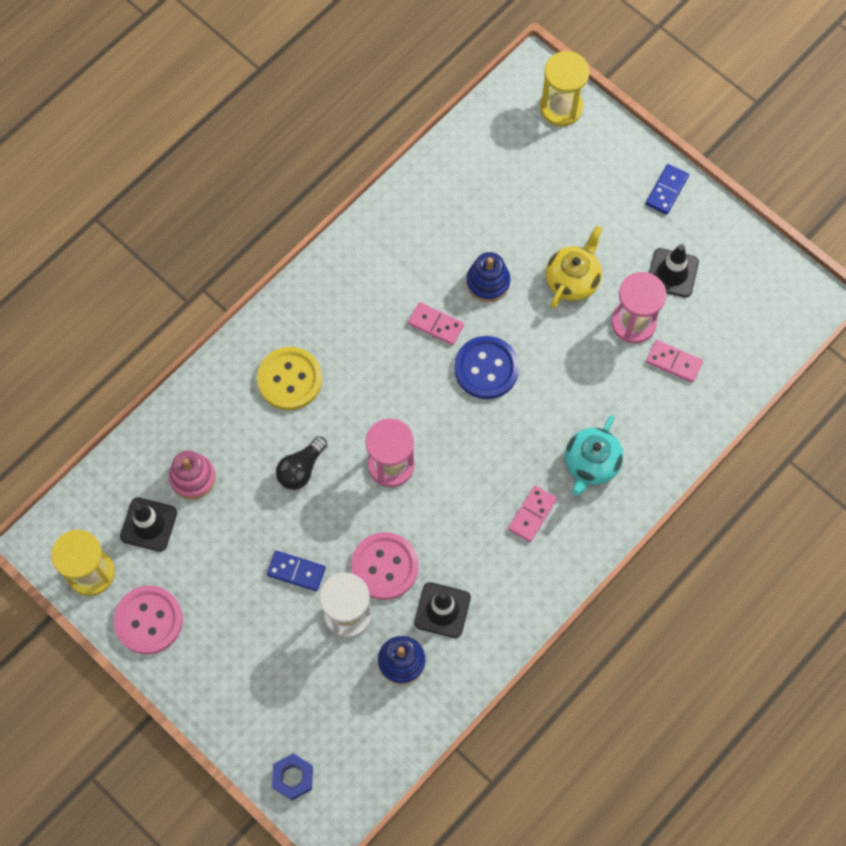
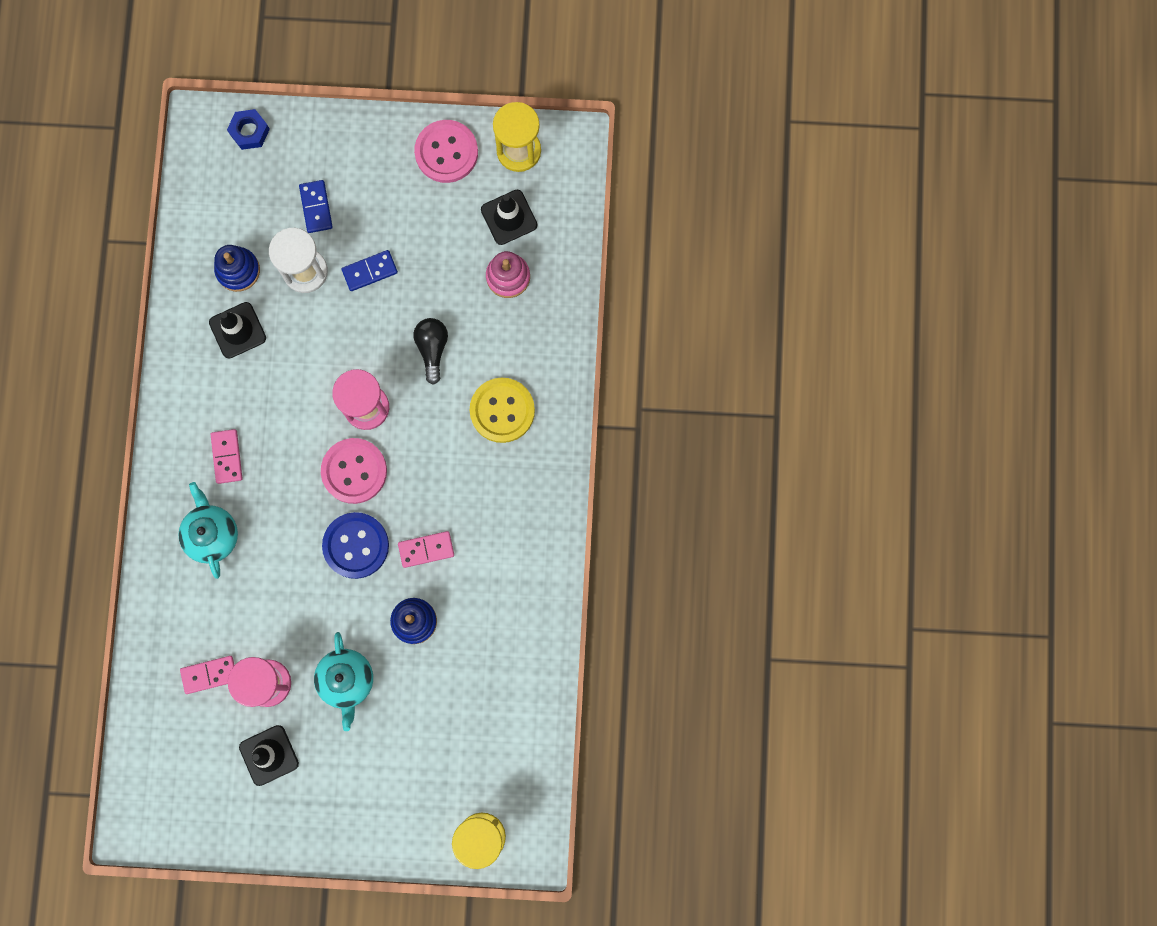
camera: 140 degrees right, 10 degrees up
pink button [351,532,419,600] -> pink button moved to [321,438,387,504]
yellow teapot [546,226,602,309] -> turquoise teapot [314,632,373,731]
blue domino [646,164,689,215] -> blue domino moved to [299,180,333,233]

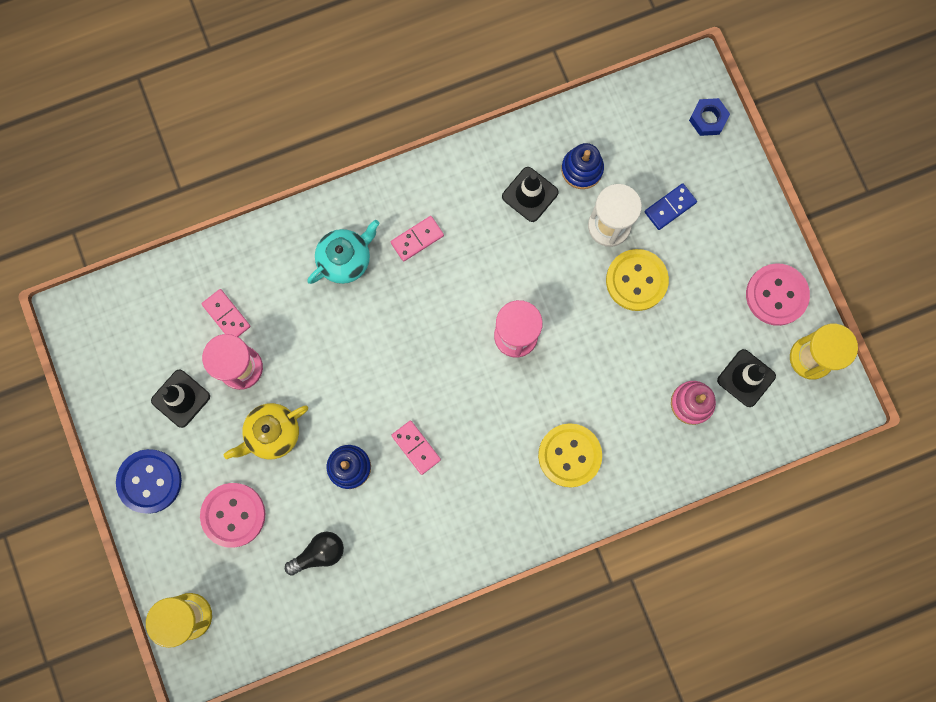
camera: 65 degrees right, 0 degrees up
turquoise teapot [314,632,373,731] -> yellow teapot [224,403,308,459]
pink button [321,438,387,504] -> pink button moved to [200,483,265,548]
blue button [322,512,389,579] -> blue button moved to [116,449,182,514]
blue domino [342,250,398,291] -> yellow button [606,249,669,311]
black light bulb [413,318,448,385] -> black light bulb moved to [285,532,344,576]

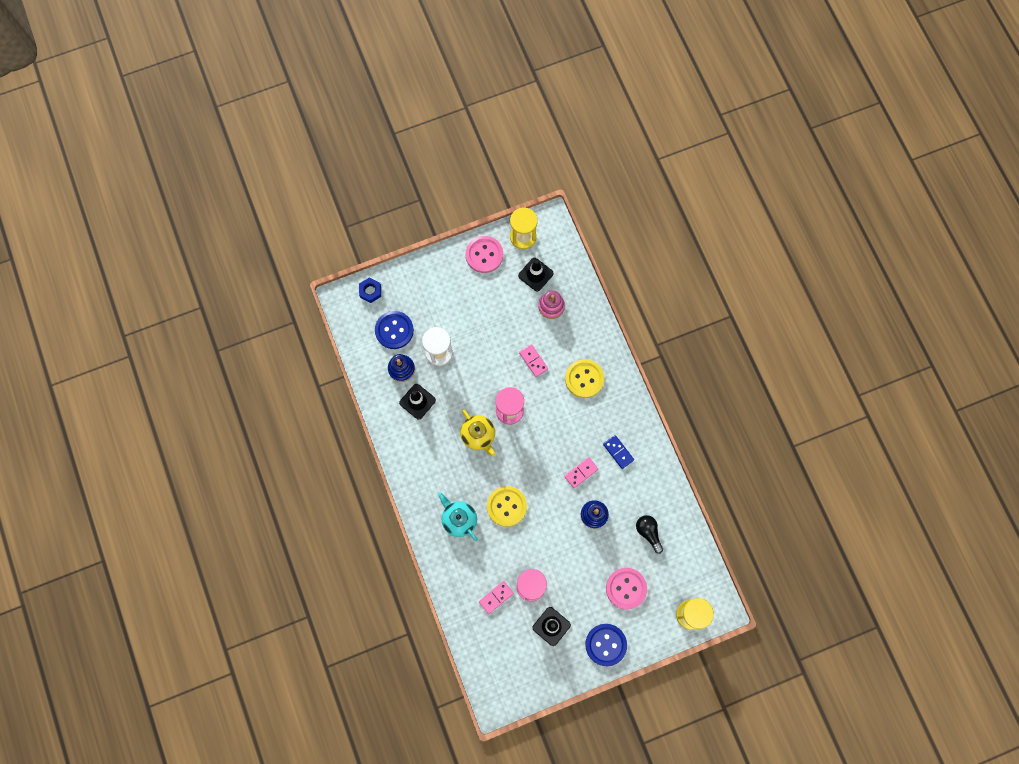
camera: 90 degrees left, 5 degrees down
yellow teapot [224,403,308,459] -> yellow teapot moved to [460,409,496,456]
pink domino [391,216,444,261] -> pink domino moved to [519,344,548,377]
yellow button [606,249,669,311] -> yellow button moved to [487,486,527,527]
blue domino [645,183,697,230] -> blue domino moved to [603,435,634,469]
none -> blue button [375,311,414,349]

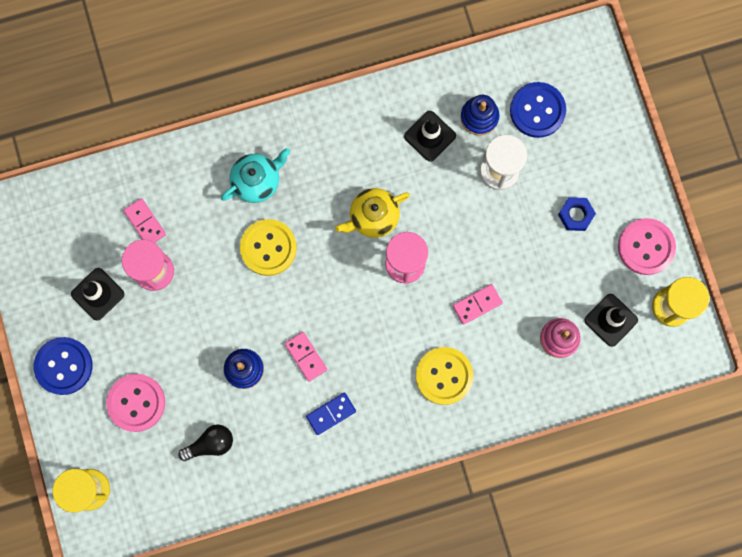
camera: 95 degrees right, 5 degrees up
blue nut [359,277,381,303] -> blue nut moved to [558,197,596,231]

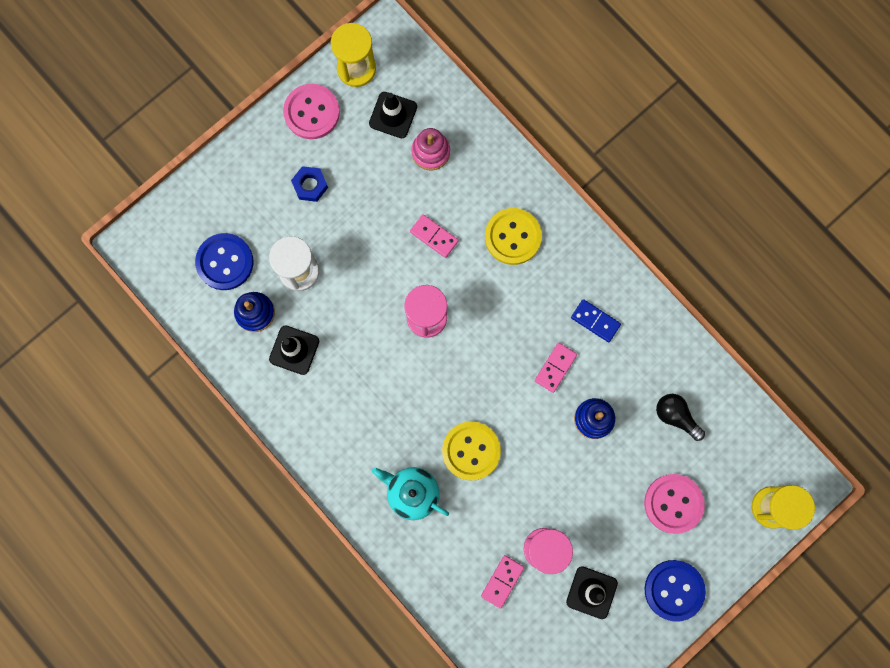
camera: 115 degrees left, 0 degrees up
yellow teapot [335,188,410,238] -> none

